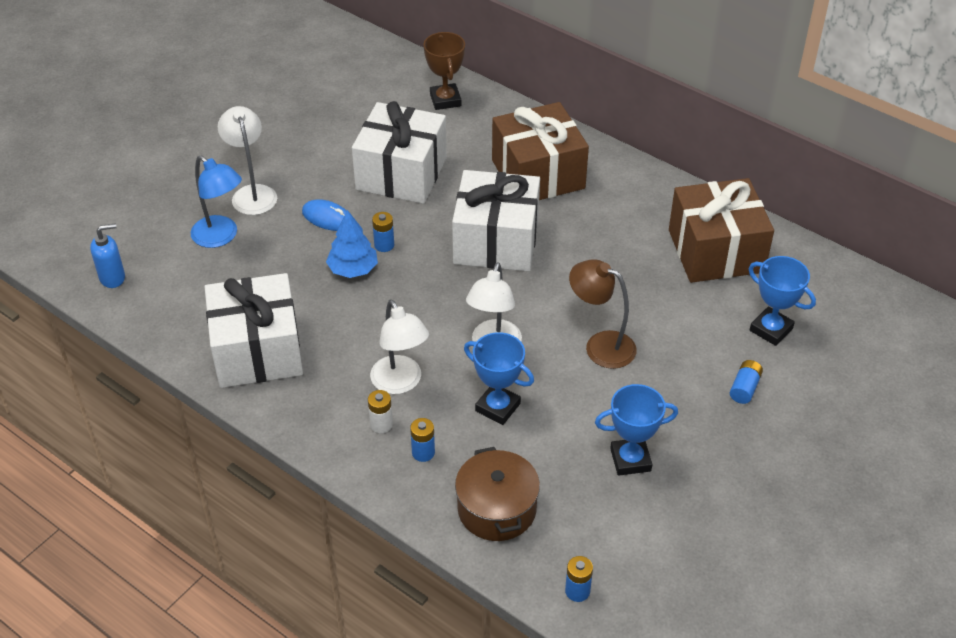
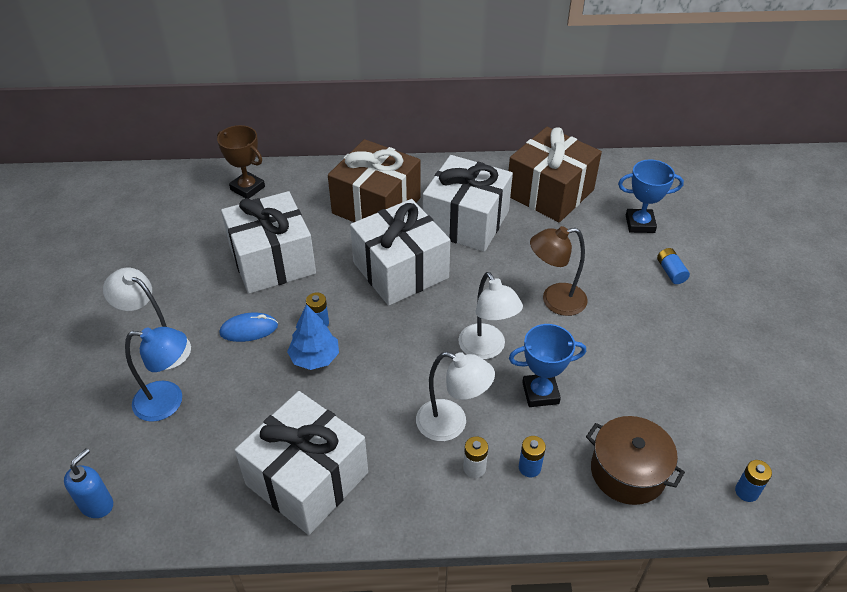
camera: 40 degrees left, 0 degrees up
blue trophy [595,384,678,476] -> none
none -> white gift [423,155,513,252]

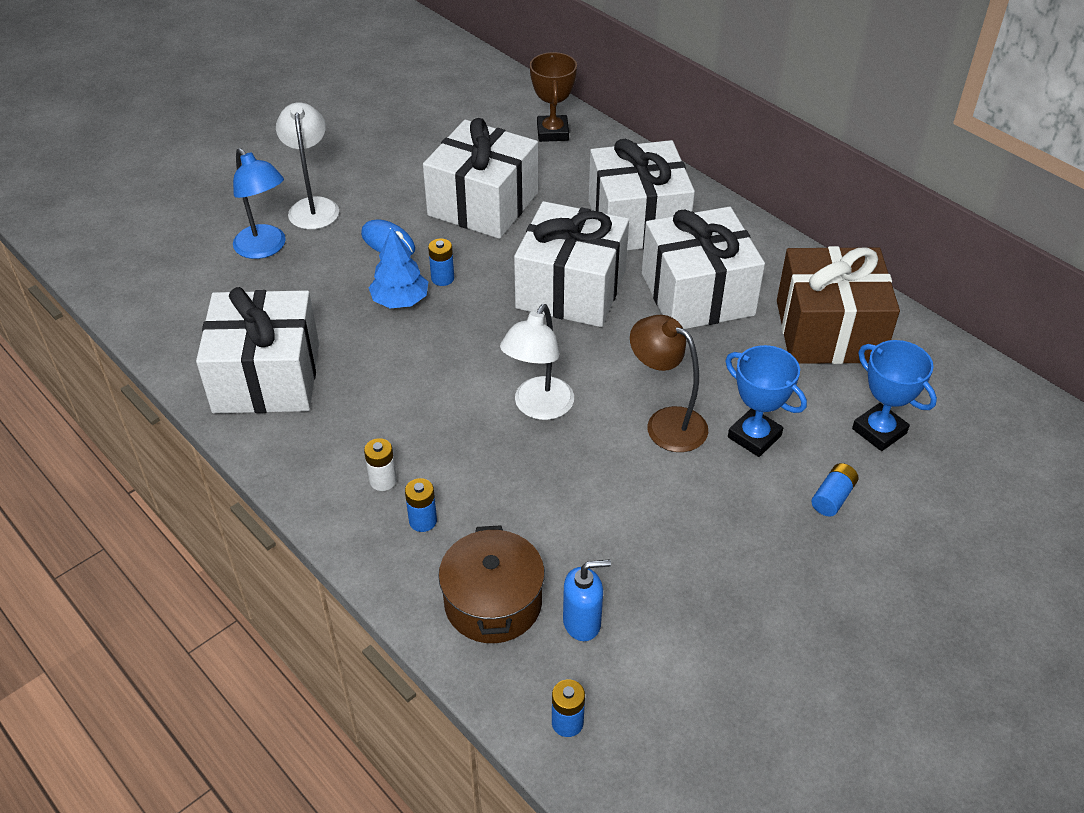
camera: 50 degrees right, 0 degrees up
blue soap dispenser [64,448,113,518] -> blue soap dispenser moved to [563,560,611,641]
brown gift [328,139,421,222] -> white gift [589,139,695,250]
white lamp [416,352,495,441] -> none
blue trophy [509,324,586,407] -> blue trophy moved to [725,345,807,457]

